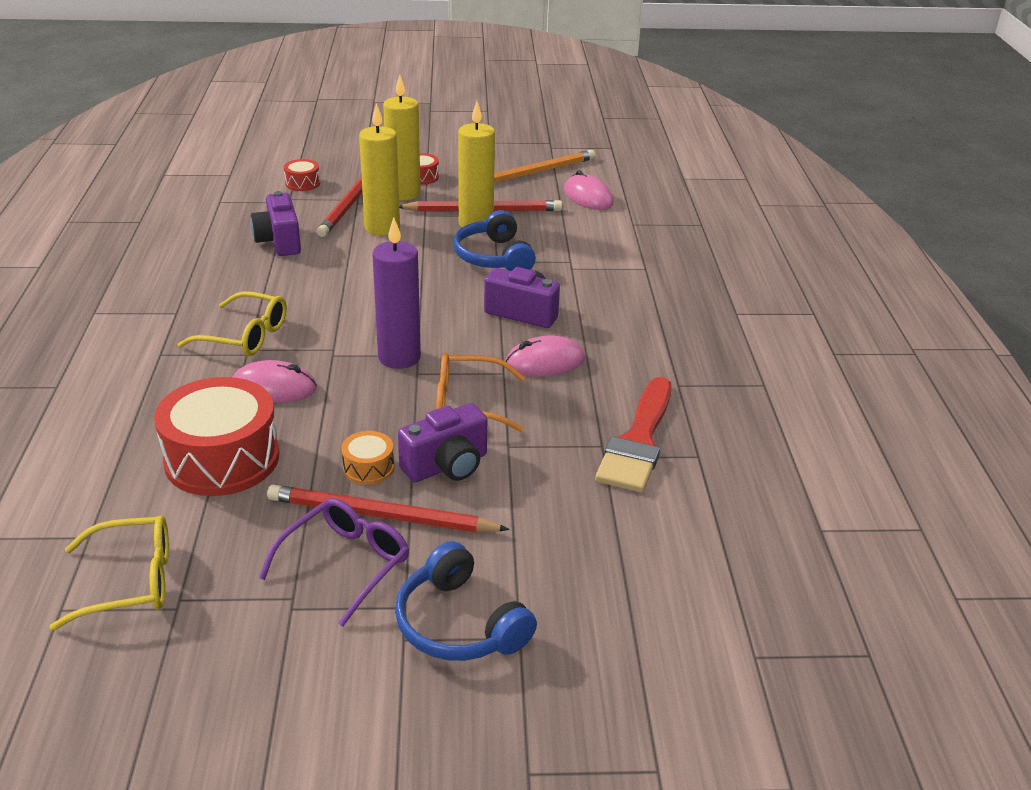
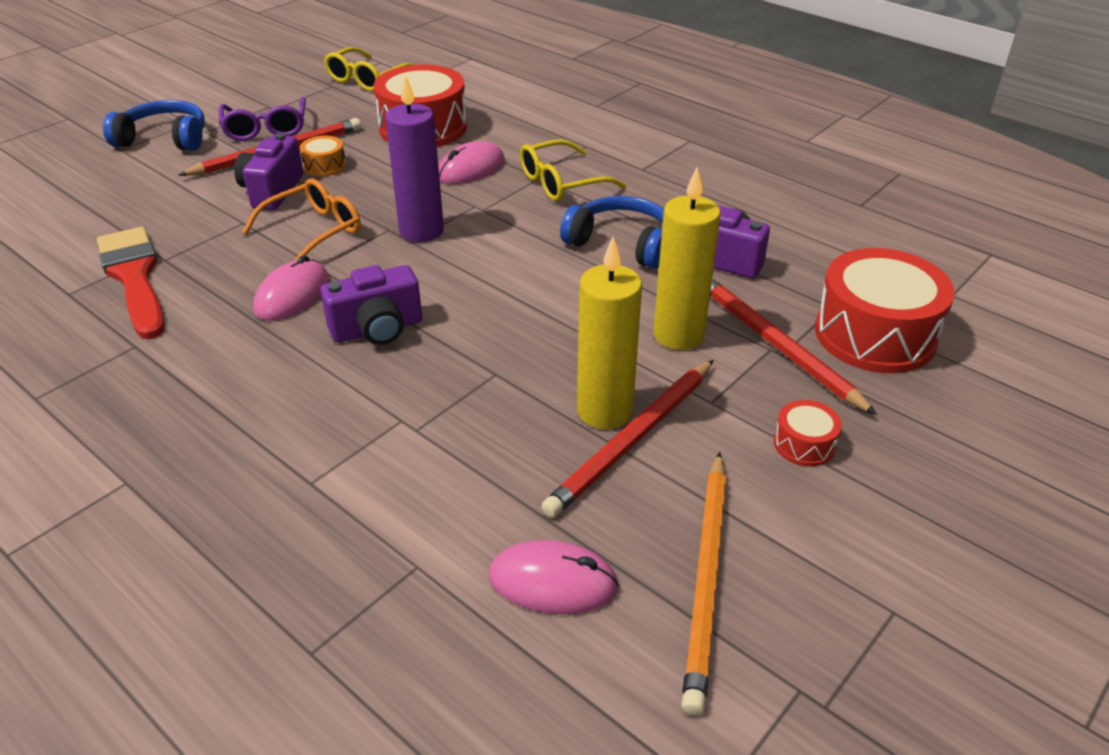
camera: 135 degrees right, 5 degrees up
red drum [284,159,320,191] -> red drum [815,248,955,373], size x2.22
yellow candle [383,75,421,201] -> none
blue headphones [453,210,536,271] -> blue headphones moved to [560,196,664,269]

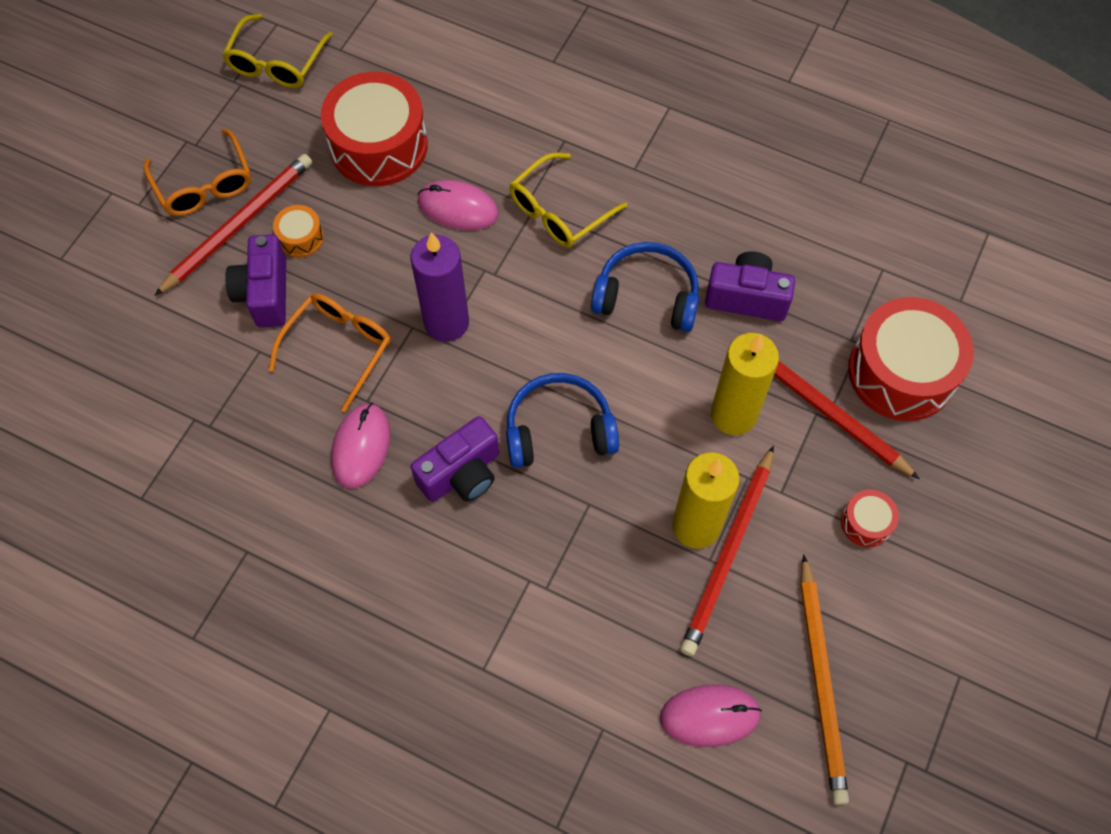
camera: 15 degrees left, 25 degrees up
red brush [97,227,165,339] -> none
blue headphones [103,100,205,151] -> blue headphones moved to [506,373,619,468]
purple glasses [219,97,306,141] -> orange glasses [143,129,251,216]
pink mouse [438,141,505,184] -> pink mouse turned 75 degrees clockwise [417,180,499,230]

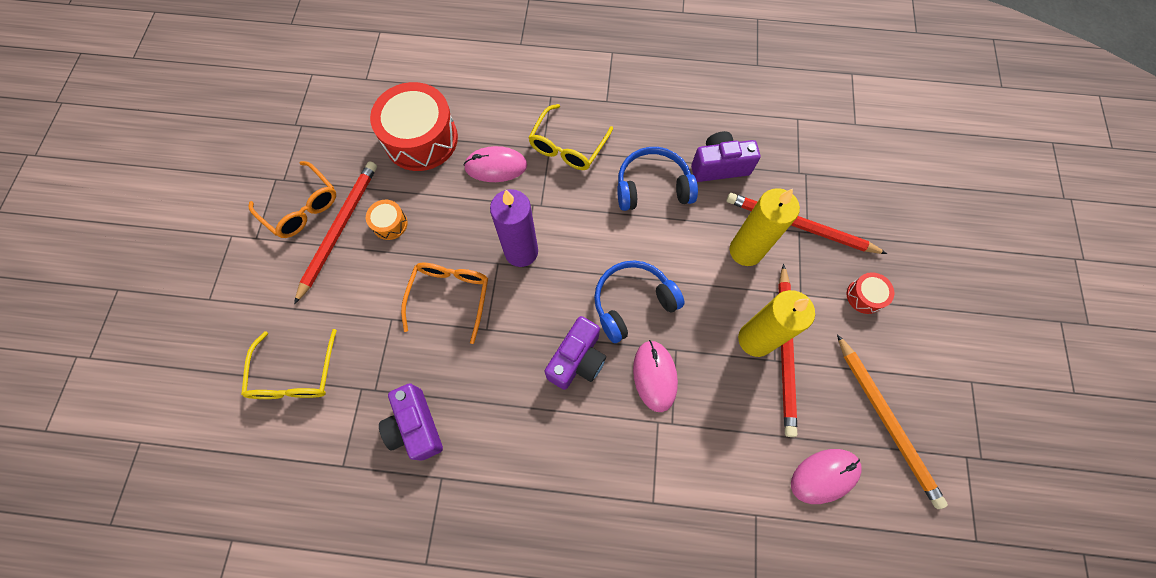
camera: 20 degrees left, 5 degrees up
yellow glasses [222,14,333,88] -> yellow glasses moved to [241,329,337,399]
purple camera [225,234,286,328] -> purple camera moved to [379,383,443,461]
pink mouse [331,403,390,489] -> pink mouse moved to [633,340,678,412]
red drum [848,297,974,421] -> none

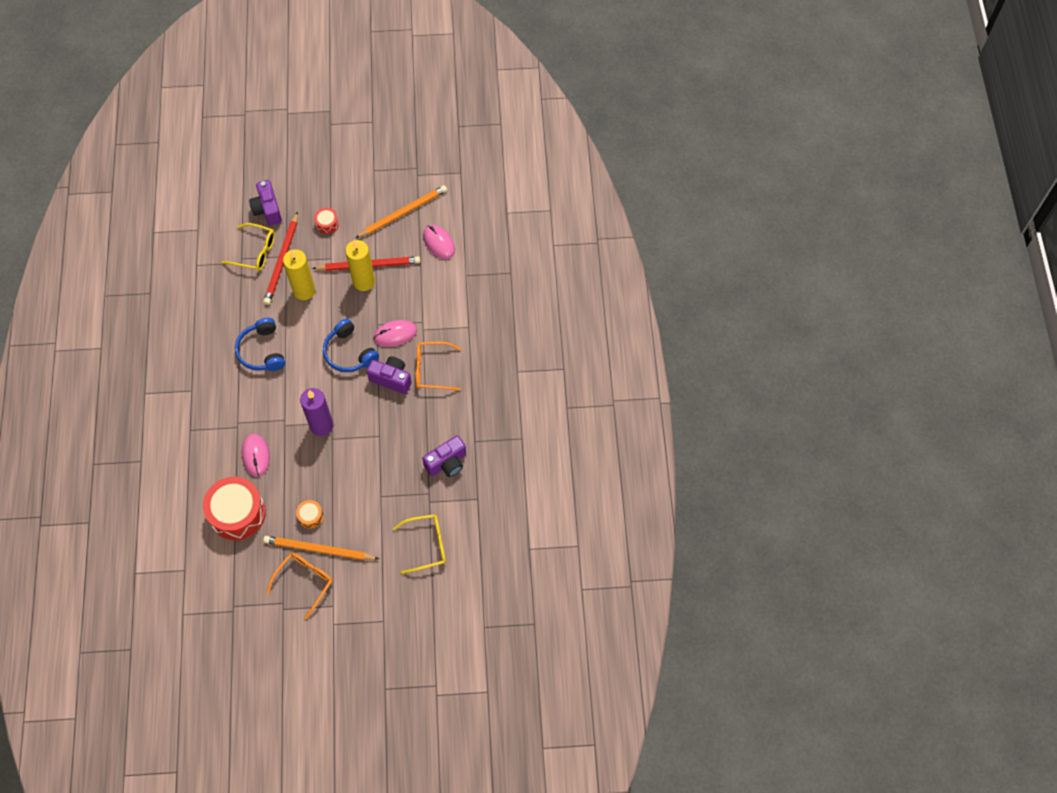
camera: 100 degrees left, 5 degrees down
red pencil [294,161,377,304] -> orange pencil [263,536,379,560]
orange glasses [401,263,488,344] -> orange glasses moved to [416,341,461,391]
yellow glasses [528,104,613,170] -> yellow glasses moved to [221,223,275,271]
purple camera [691,131,760,182] -> purple camera moved to [249,180,282,226]

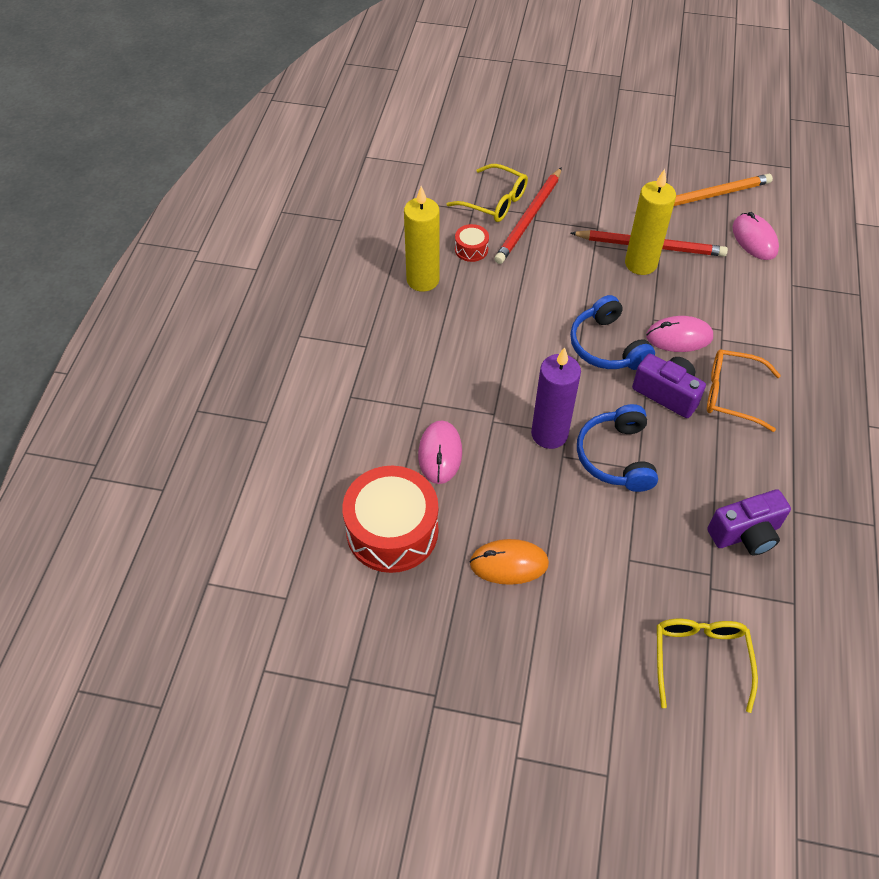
camera: 15 degrees right, 10 degrees down
blue headphones [235,318,285,371] -> blue headphones moved to [577,404,658,492]
purple camera [249,180,282,226] -> none
orange pencil [263,536,379,560] -> none
orange glasses [266,553,333,620] -> none
yellow candle [283,249,315,300] -> yellow candle moved to [404,186,440,292]
orange drum [296,500,324,529] -> orange mouse [470,539,549,585]
red drum [314,208,339,234] -> red drum moved to [455,224,489,262]
yellow glasses [393,514,446,574] -> yellow glasses turned 90 degrees counterclockwise [657,619,758,713]

